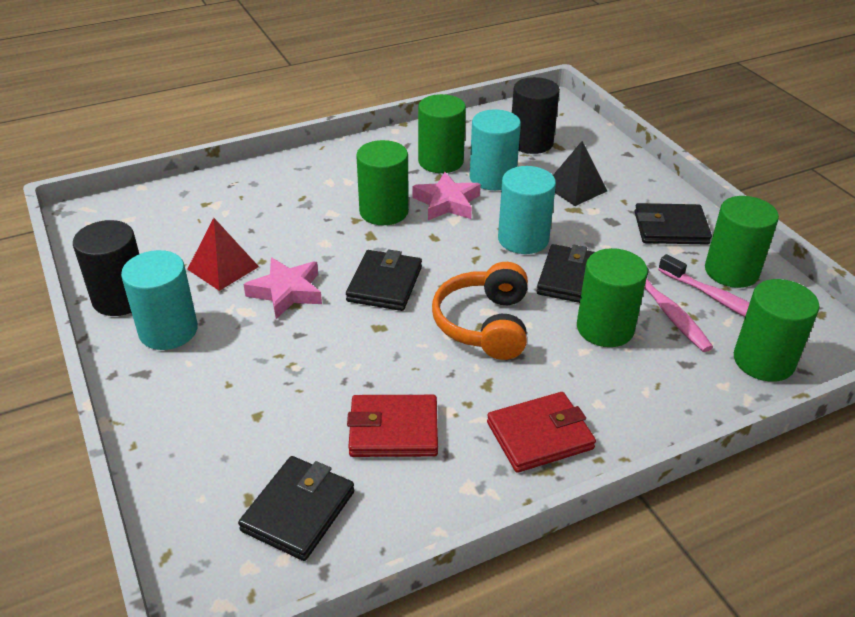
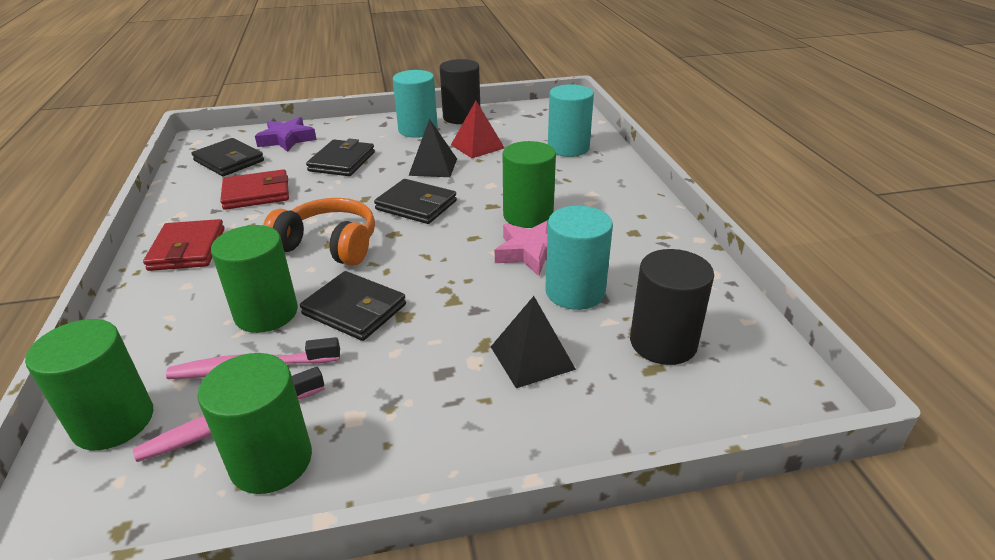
camera: 105 degrees right, 5 degrees down
pink star [244,257,322,319] -> black pyramid [408,119,457,177]
red wallet [347,395,438,457] -> red wallet turned 60 degrees clockwise [220,169,289,210]
green cylinder [418,94,466,173] -> none
turquoise cylinder [498,166,556,254] -> turquoise cylinder moved to [548,84,594,157]
black wallet [635,203,712,245] -> black wallet moved to [306,138,375,176]
none -> purple star [255,117,317,152]

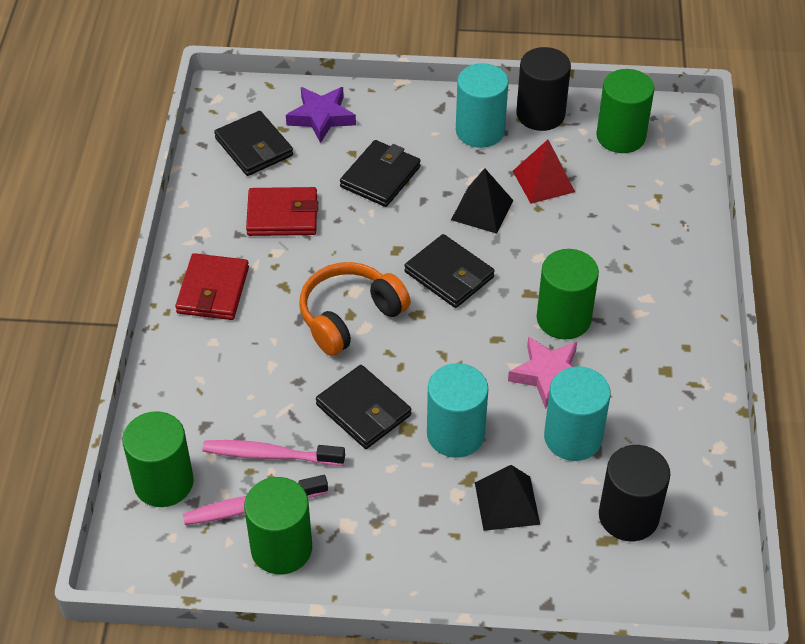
camera: 15 degrees right, 15 degrees up
green cylinder [211,225,298,333] -> green cylinder moved to [596,69,654,153]
orange headphones [263,198,375,266] -> orange headphones turned 75 degrees counterclockwise [300,262,411,356]
turquoise cylinder [548,84,594,157] -> turquoise cylinder moved to [427,363,488,458]

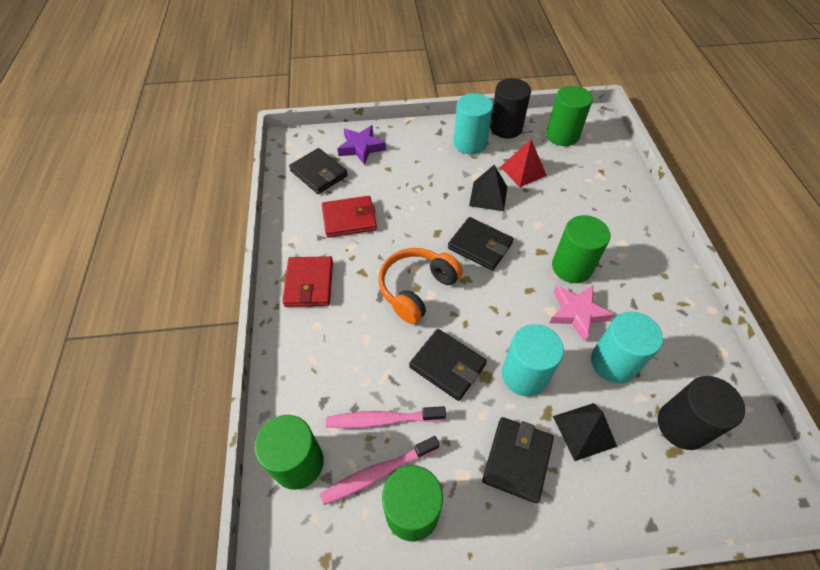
camera: 10 degrees left, 5 degrees up
black wallet [340,140,421,207] -> black wallet moved to [482,417,554,504]

